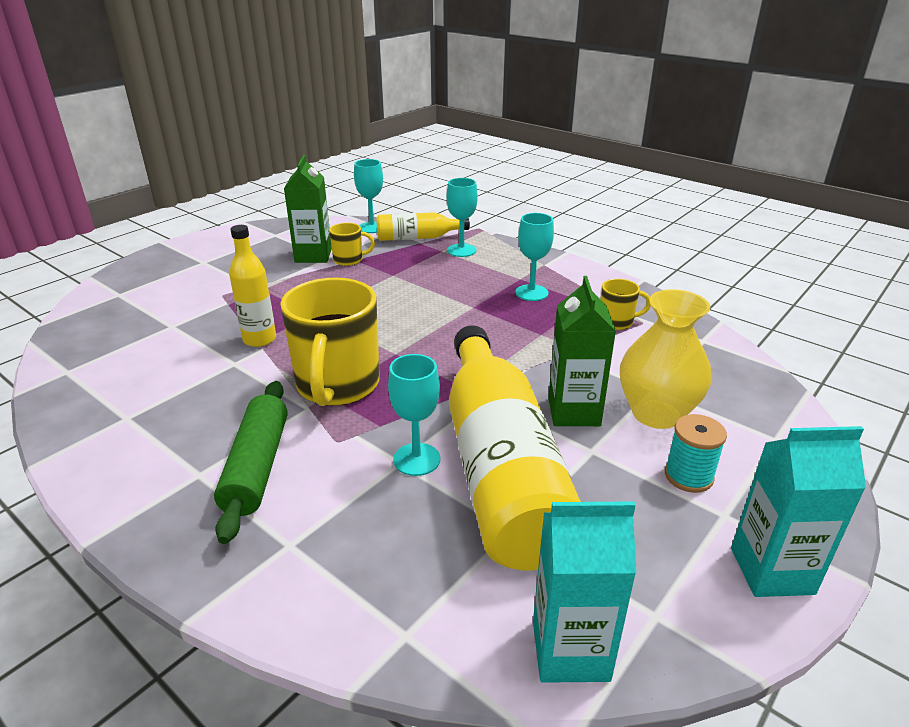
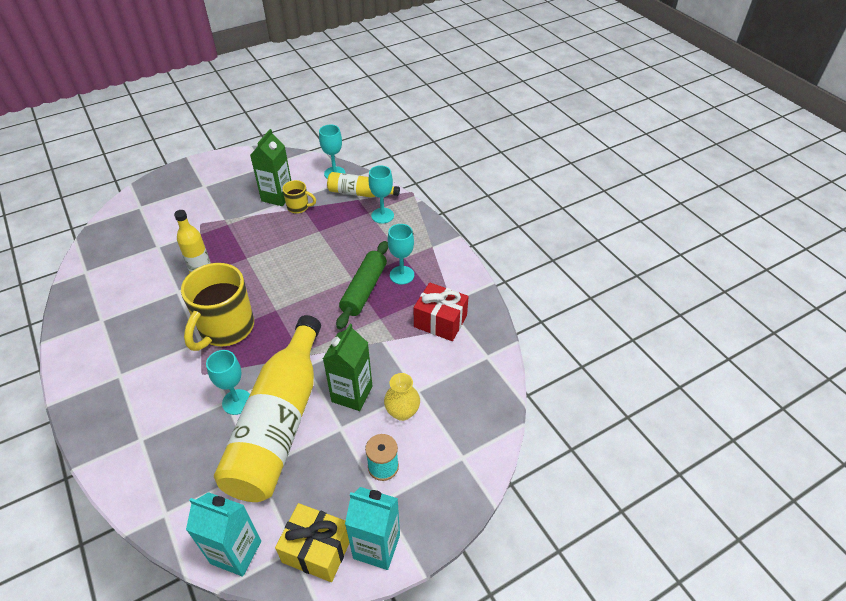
camera: 20 degrees right, 15 degrees up
green rolling pin [214,381,288,544] -> green rolling pin moved to [336,241,388,329]
yellow mug [601,279,651,330] -> red gift [413,282,469,341]
yellow vase [620,289,711,429] -> yellow vase [384,373,420,421], size x0.61
none -> yellow gift [275,503,349,582]

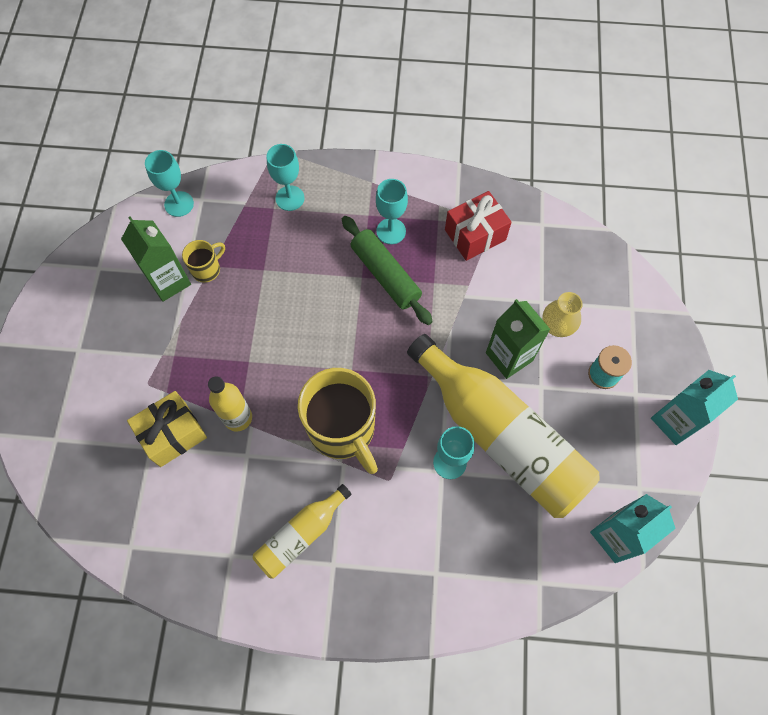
camera: 55 degrees left, 20 degrees up
yellow gift [275,503,349,582] -> yellow gift moved to [127,391,207,467]
yellow bottle [327,172,400,198] -> yellow bottle moved to [253,484,352,578]

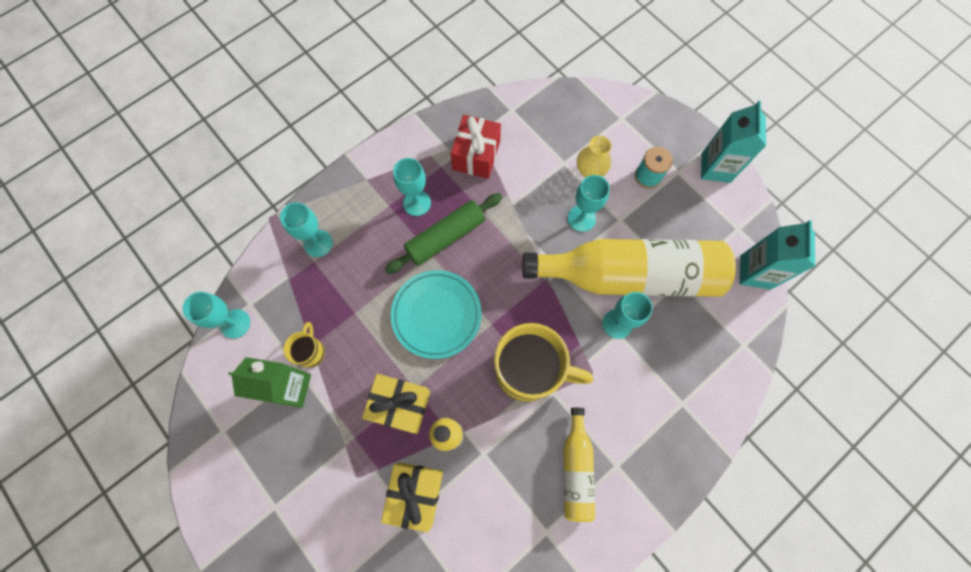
camera: 45 degrees left, 5 degrees up
green rolling pin [342,216,433,325] -> green rolling pin turned 45 degrees counterclockwise [385,193,502,274]
green carton [486,299,550,379] -> turquoise goblet [568,175,610,232]
none -> yellow gift [362,374,430,434]
none -> turquoise plate [391,270,482,359]

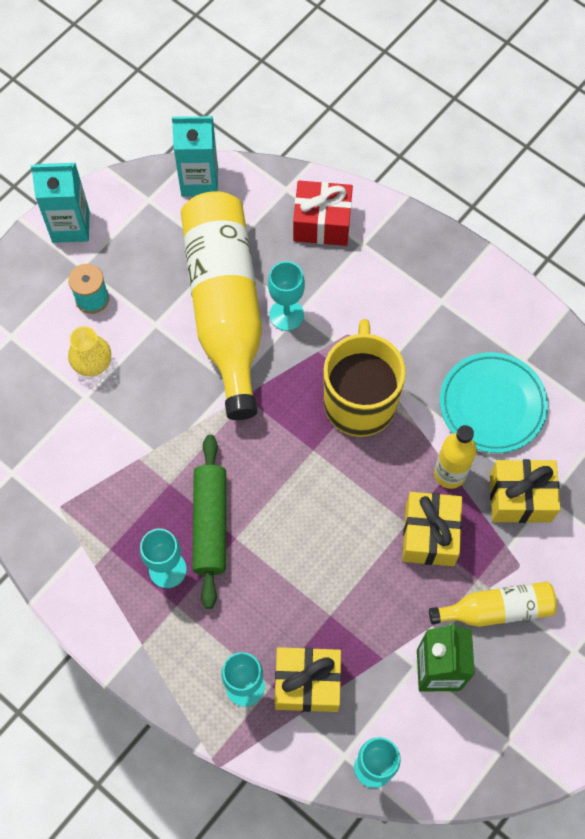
camera: 100 degrees left, 5 degrees down
yellow mug [283,322,325,368] -> none
green rolling pin [385,193,502,274] -> green rolling pin turned 45 degrees clockwise [192,435,226,609]
turquoise plate [391,270,482,359] -> turquoise plate moved to [440,352,548,453]
red gift [450,115,501,179] -> red gift moved to [293,181,353,246]
yellow bottle [564,408,595,522] -> yellow bottle moved to [429,582,557,627]
turquoise goblet [568,175,610,232] -> none
none -> yellow gift [275,647,341,712]

